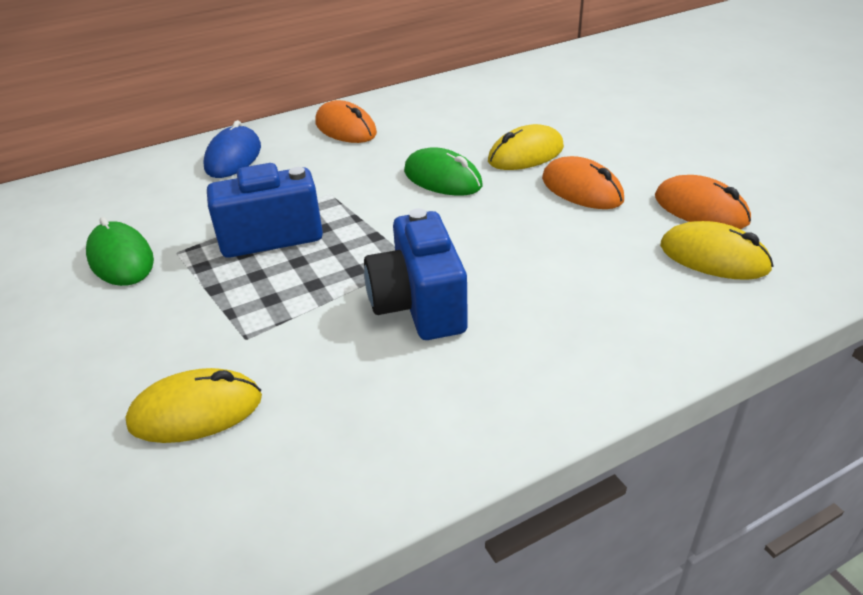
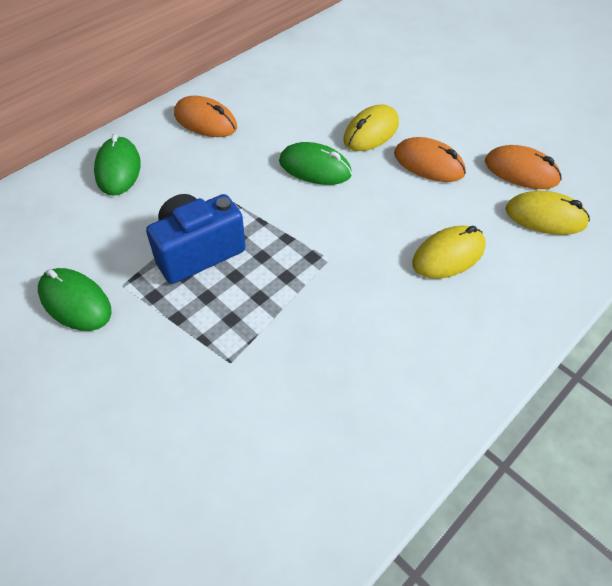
camera: 20 degrees left, 15 degrees up
yellow mouse [126,368,262,443] -> yellow mouse moved to [412,226,486,279]
blue mouse [204,120,261,178] -> green mouse [94,134,141,196]
blue camera [364,208,468,340] -> none

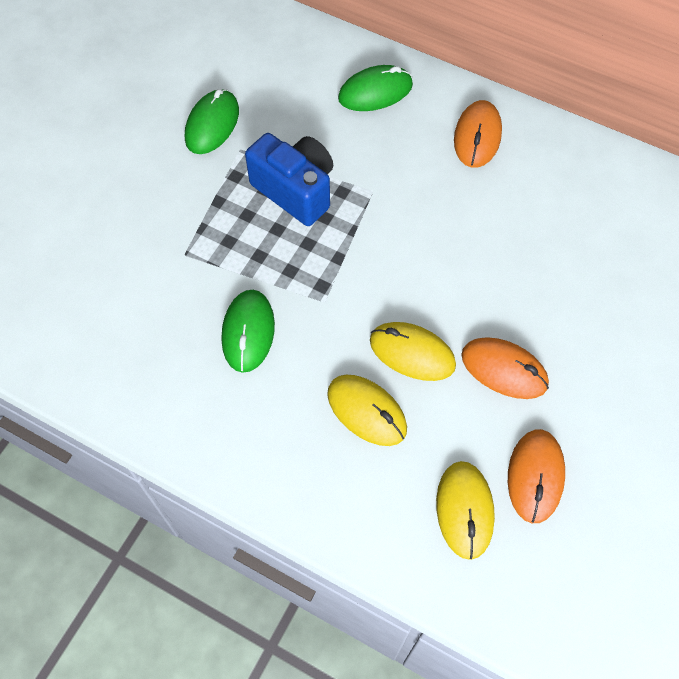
camera: 75 degrees right, 10 degrees up
green mouse [279,142,352,185] -> green mouse moved to [221,290,275,373]
yellow mouse [343,104,399,151] -> yellow mouse moved to [370,322,456,381]
orange mouse [394,137,466,182] -> orange mouse turned 75 degrees counterclockwise [461,338,549,399]

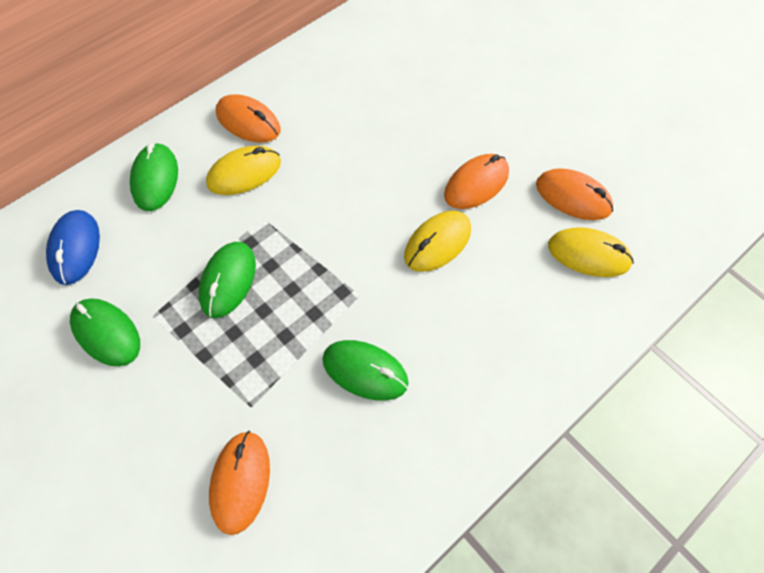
camera: 70 degrees left, 0 degrees up
blue camera [245,133,333,226] -> green mouse [199,242,256,318]
yellow mouse [327,375,407,446] -> yellow mouse moved to [206,146,281,195]
none -> blue mouse [46,210,100,285]
none -> orange mouse [209,431,270,535]

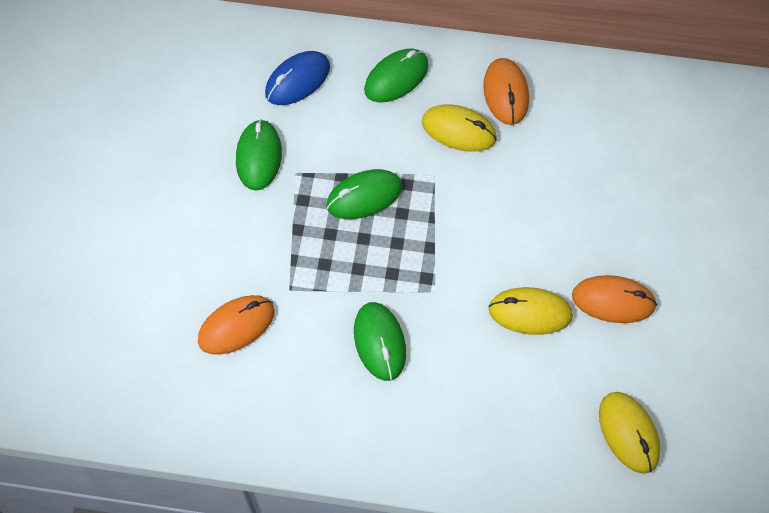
camera: 50 degrees right, 0 degrees up
orange mouse [536,168,613,220] -> none

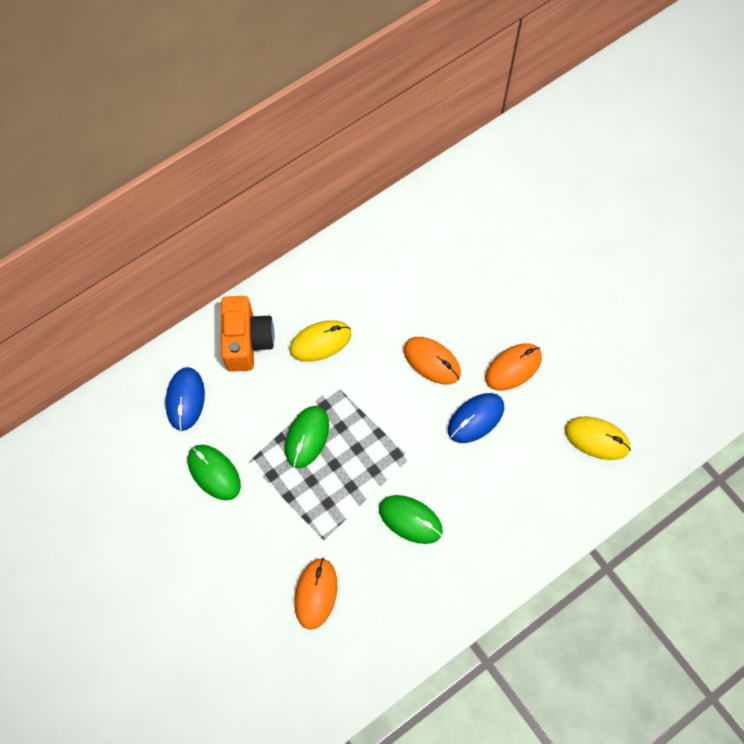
camera: 45 degrees left, 5 degrees up
green mouse [364,49,429,103] -> orange camera [221,296,274,372]
orange mouse [483,58,529,125] -> orange mouse moved to [404,337,461,384]
yellow mouse [488,287,573,335] -> blue mouse [448,393,504,443]

